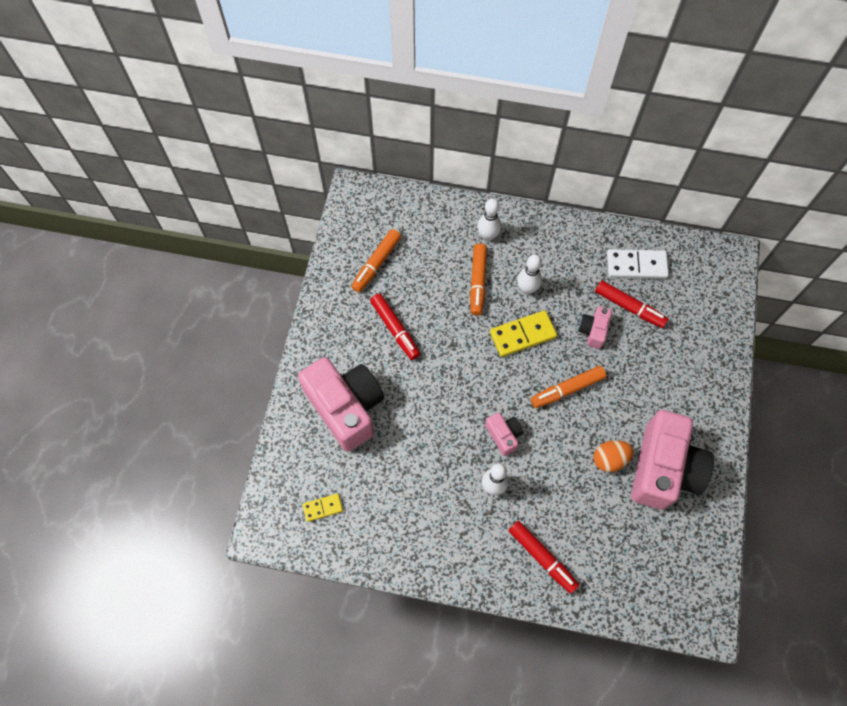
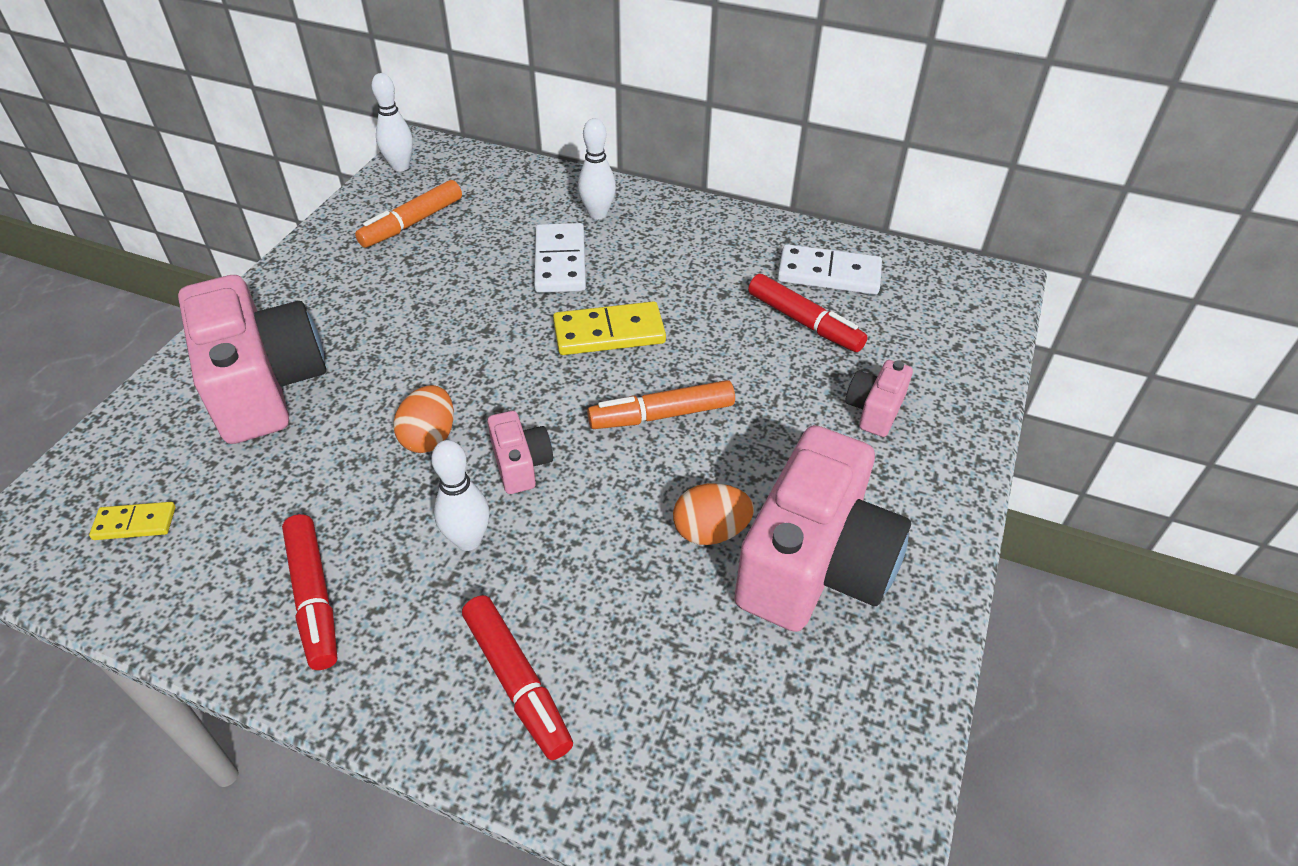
camera: 10 degrees right, 20 degrees down
red marker [370,293,420,360] -> red marker moved to [282,514,338,670]
orange marker [470,243,487,315] -> white domino [534,223,586,293]
white bowling pin [517,254,542,295] -> white bowling pin moved to [371,73,413,172]
pink camera [578,306,612,349] -> pink camera moved to [845,360,913,437]
none -> orange egg [393,385,454,453]

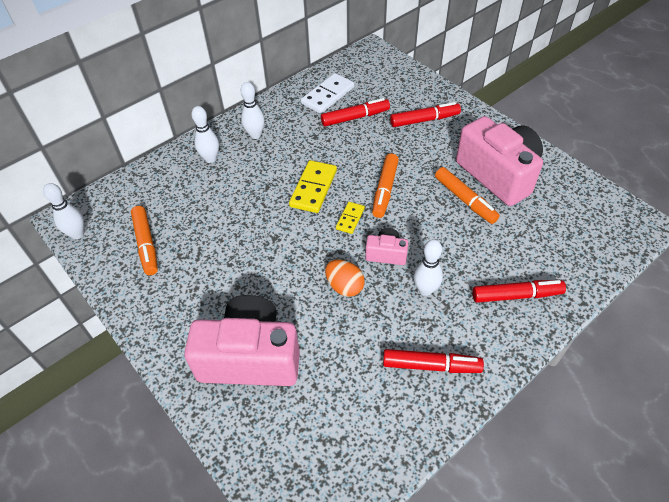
camera: 60 degrees left, 5 degrees up
yellow domino [89,502,176,540] -> yellow domino moved to [336,202,365,234]
white domino [534,223,586,293] -> none
orange egg [673,483,754,545] -> orange marker [435,167,500,224]
pink camera [845,360,913,437] -> red marker [390,102,461,127]
none -> white bowling pin [241,82,265,139]

